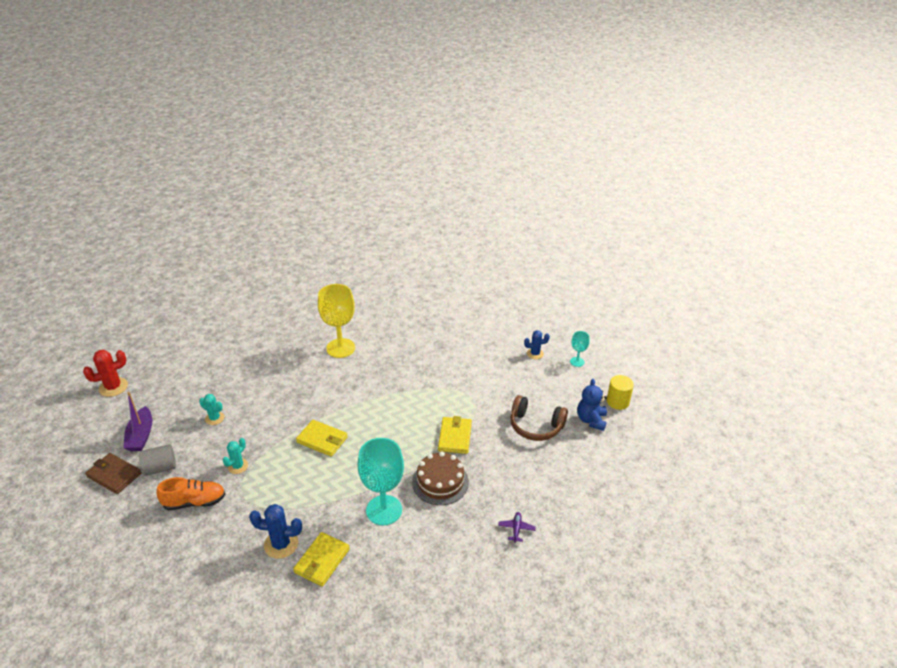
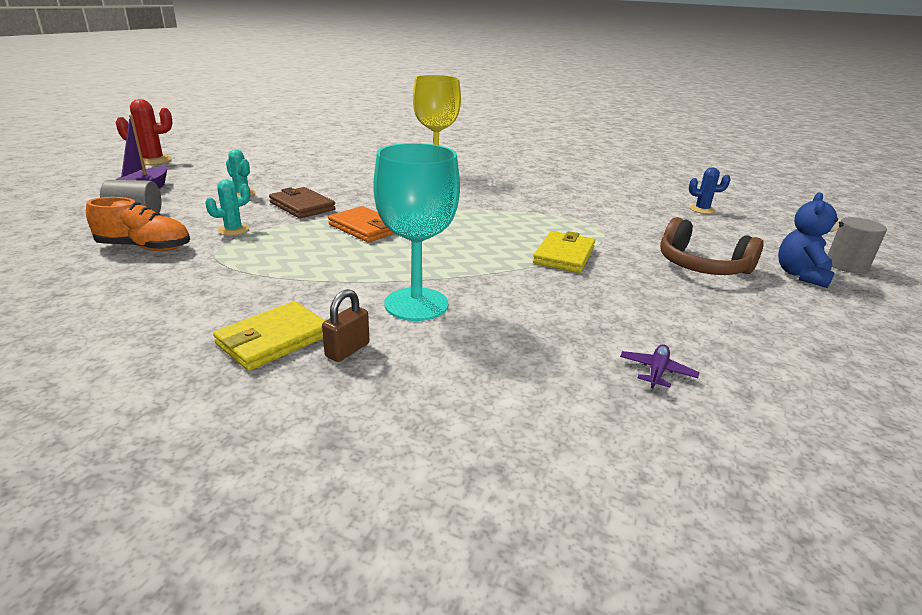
camera: 15 degrees right, 10 degrees down
brown wallet [85,453,141,494] -> brown wallet moved to [269,187,336,219]
blue cactus [249,504,302,559] -> none
yellow wallet [296,420,348,457] -> orange wallet [328,206,395,242]
brown cake [412,451,469,505] -> none
turquoise goblet [570,331,590,367] -> none
yellow cylinder [607,375,634,410] -> grey cylinder [827,217,887,274]
none -> brown padlock [322,289,369,362]

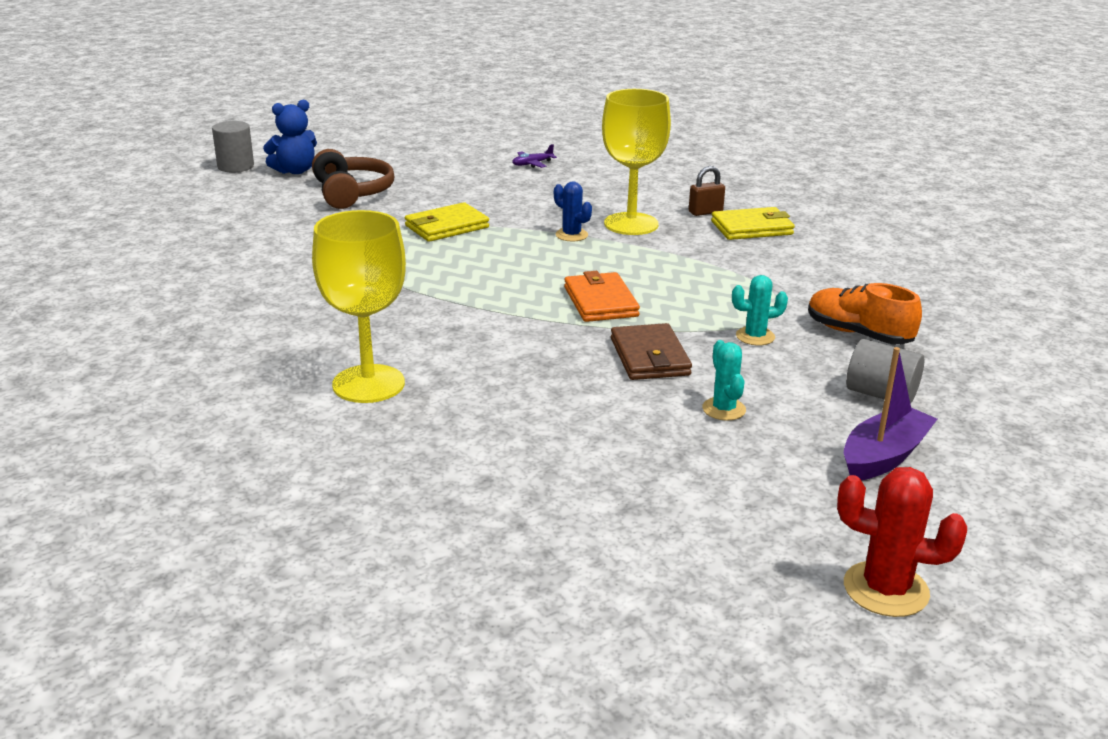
camera: 145 degrees left, 0 degrees up
turquoise goblet [373,143,460,321] -> yellow goblet [602,89,671,235]
blue cactus [689,167,731,214] -> blue cactus moved to [554,181,592,242]

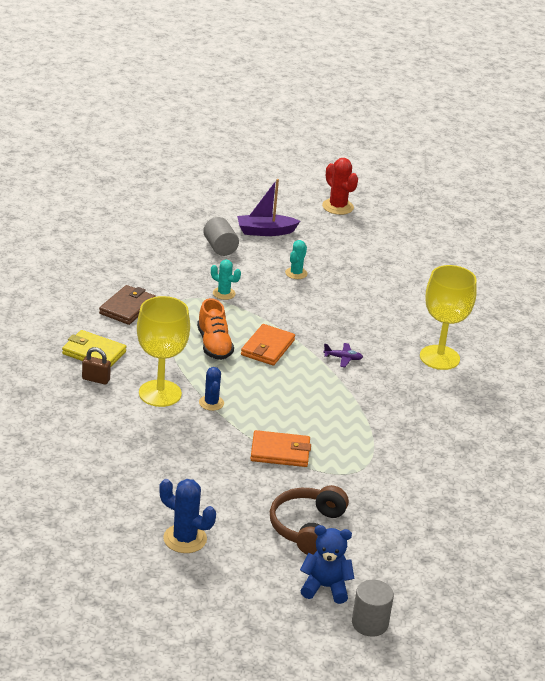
camera: 145 degrees left, 5 degrees up
yellow wallet [405,202,489,242] -> orange wallet [251,430,311,467]
purple plane [512,144,557,168] -> purple plane moved to [323,343,363,367]
brown wallet [611,323,692,380] -> brown wallet moved to [99,285,156,325]
orange shoe [808,283,922,345] -> orange shoe moved to [197,298,234,360]
none -> blue cactus [159,479,216,553]

